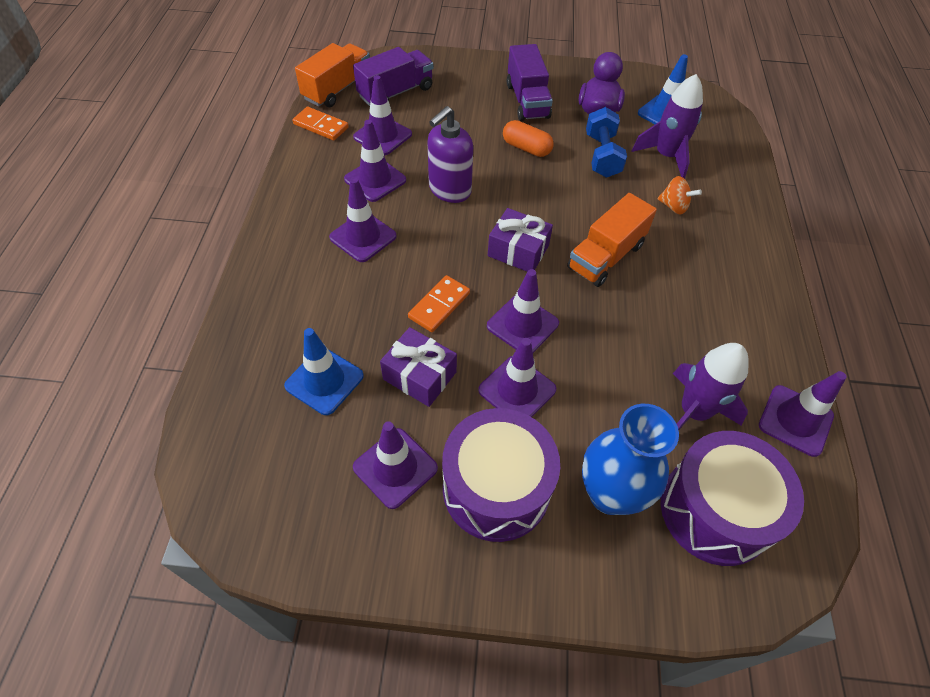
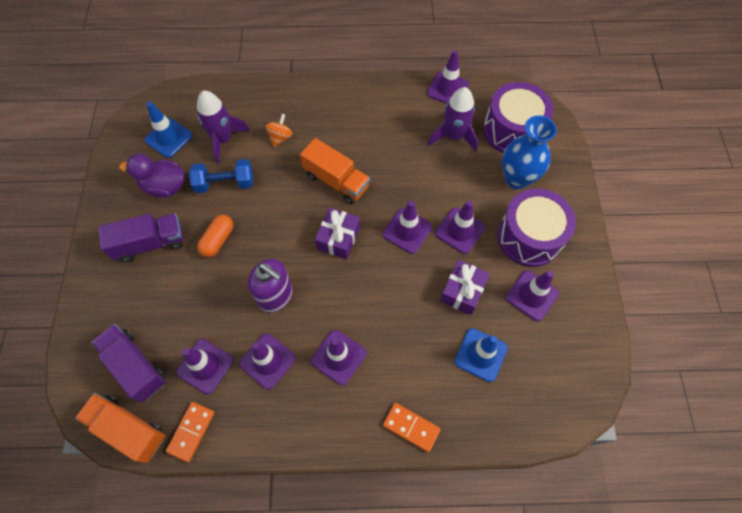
camera: 95 degrees left, 10 degrees up
orange domino [408,275,470,332] -> orange domino moved to [383,403,441,452]

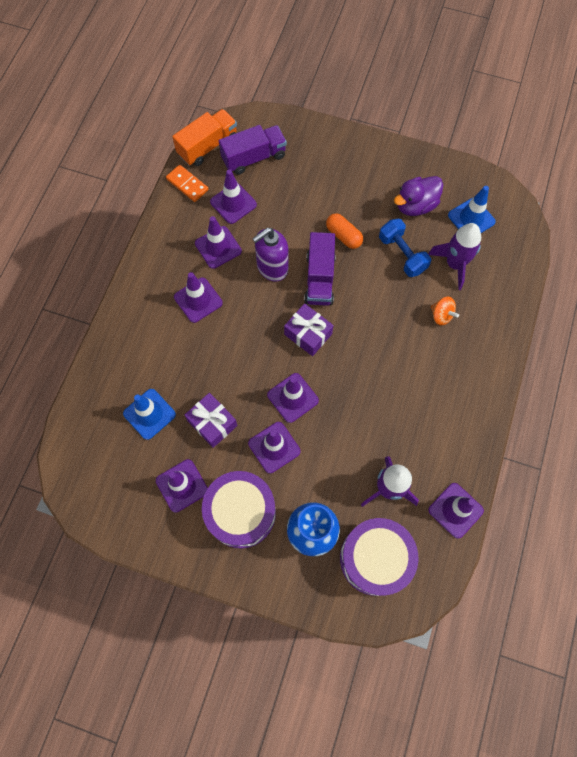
camera: 110 degrees right, 5 degrees up
purple truck [98,214,184,262] -> purple truck moved to [304,232,336,306]
purple duck [119,154,185,198] -> purple duck turned 150 degrees counterclockwise [394,176,443,216]
blue dumbbell [189,159,253,193] -> blue dumbbell turned 45 degrees counterclockwise [379,219,431,277]
orange truck [300,138,370,204] -> none
orange domino [383,403,441,452] -> none

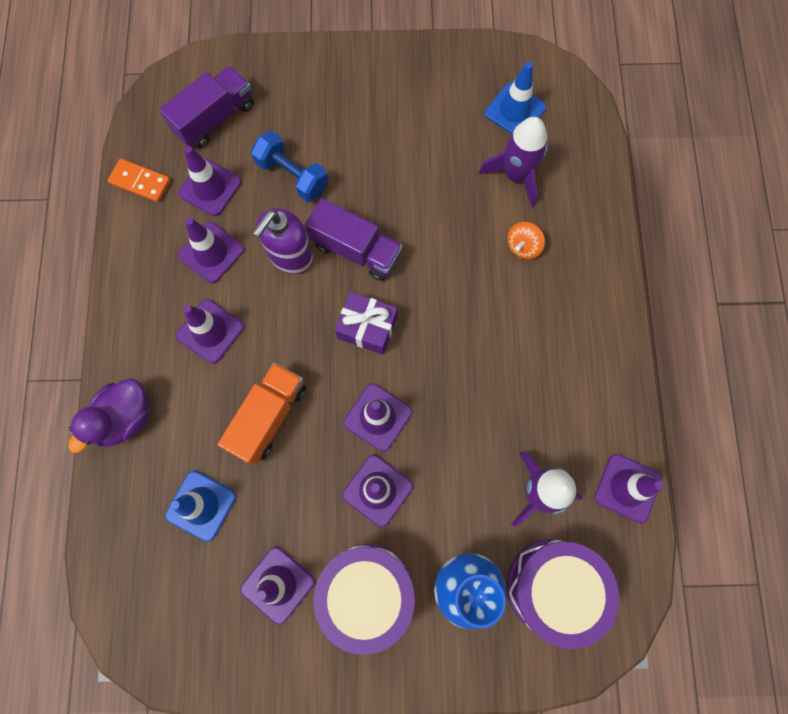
camera: 20 degrees left, 5 degrees up
orange truck [172,109,237,166] -> orange truck moved to [218,362,306,465]
purple gift [185,393,237,448] -> none
purple truck [304,232,336,306] -> purple truck turned 45 degrees counterclockwise [305,198,402,281]
orange capsule [326,213,363,249] -> none
blue dumbbell [379,219,431,277] -> blue dumbbell moved to [251,131,329,202]
purple duck [394,176,443,216] -> purple duck moved to [68,378,149,453]
orange spinning top [431,297,459,325] -> orange spinning top turned 105 degrees clockwise [507,222,545,259]

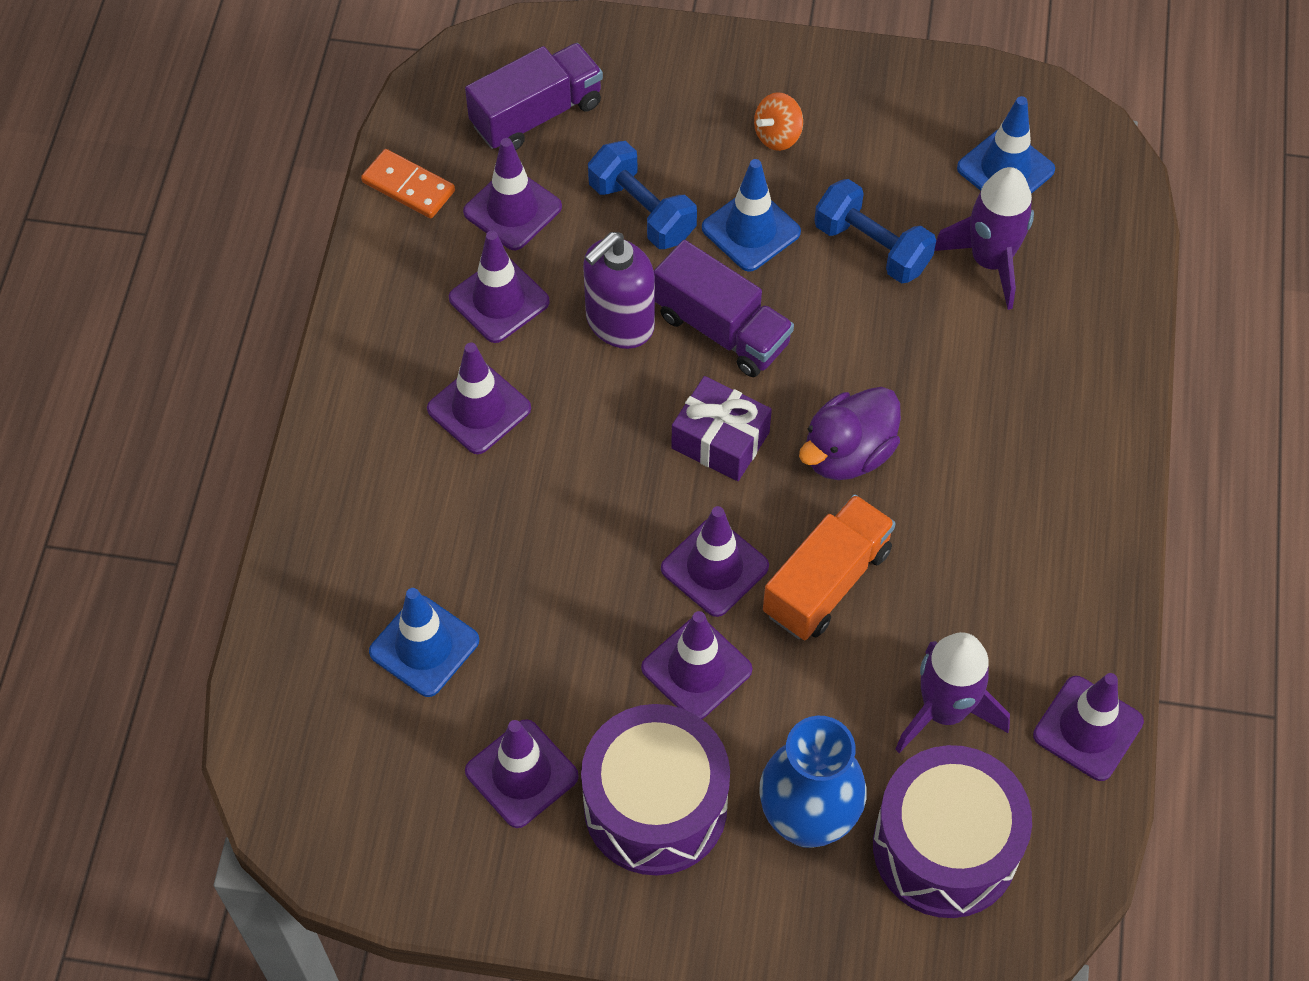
camera: 10 degrees right, 15 degrees down
purple duck [68,378,149,453] -> purple duck moved to [799,387,901,480]
orange truck [218,362,306,465] -> orange truck moved to [763,494,896,640]
orange spinning top [507,222,545,259] -> orange spinning top moved to [754,92,803,151]
none -> blue traffic cone [702,159,801,272]
none -> blue dumbbell [814,179,936,284]

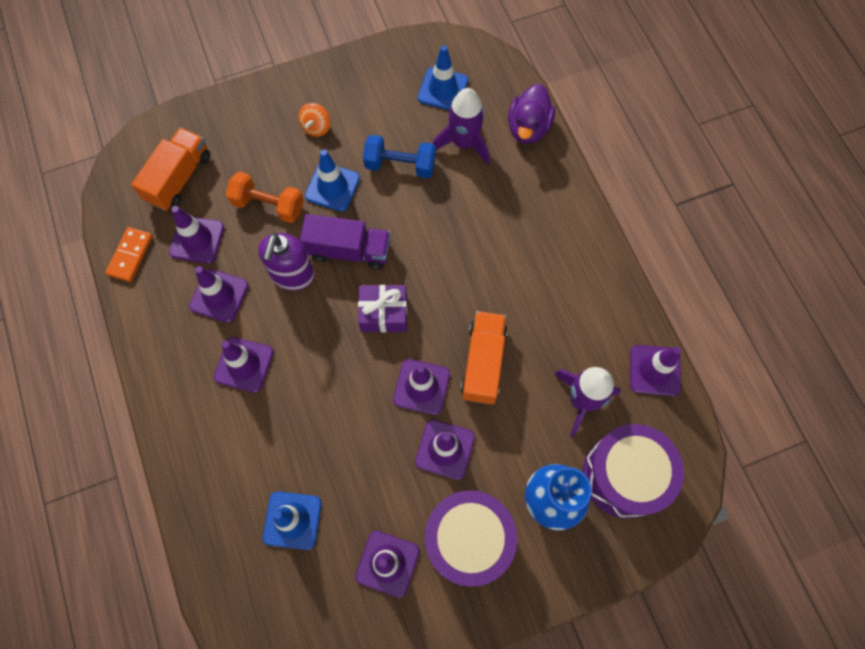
camera: 30 degrees left, 10 degrees up
orange domino [361,149,455,218] -> orange domino turned 75 degrees counterclockwise [105,227,153,282]
purple truck [465,43,603,150] -> orange truck [131,127,210,211]
blue dumbbell [588,141,697,249] -> orange dumbbell [226,172,304,223]
purple duck [799,387,901,480] -> purple duck moved to [508,84,555,144]

